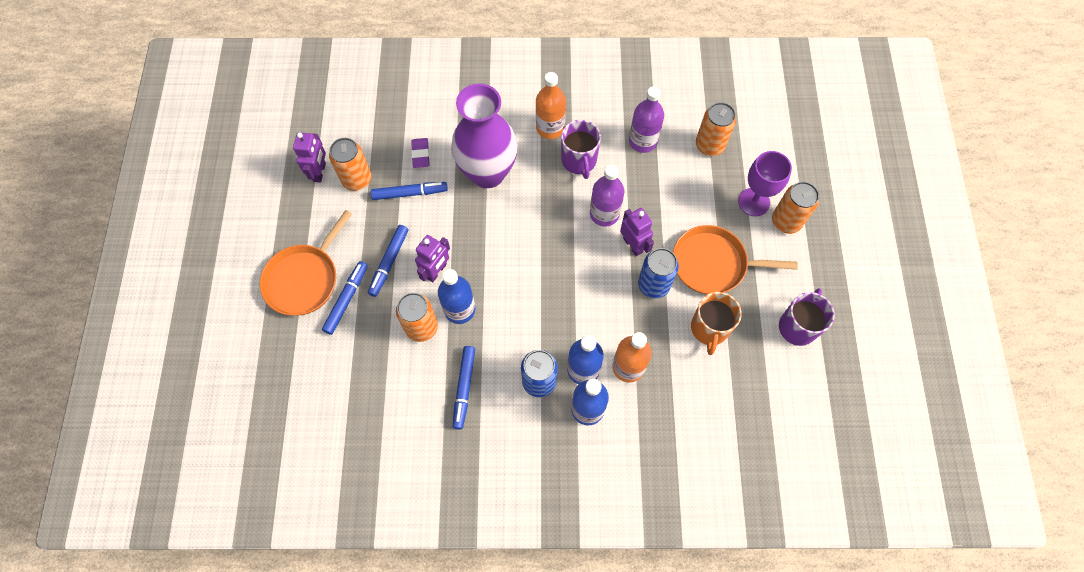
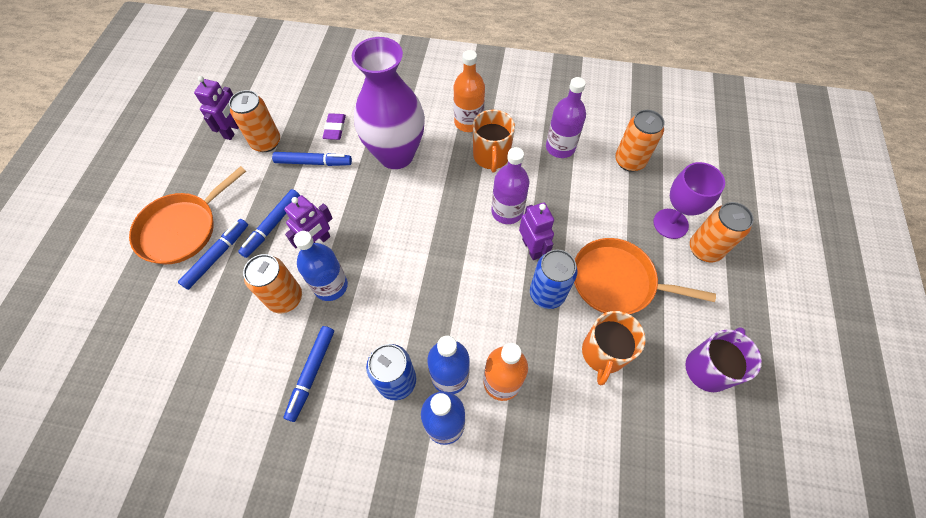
camera: 10 degrees right, 5 degrees down
purple mug [561,120,601,179] -> orange mug [473,110,515,173]

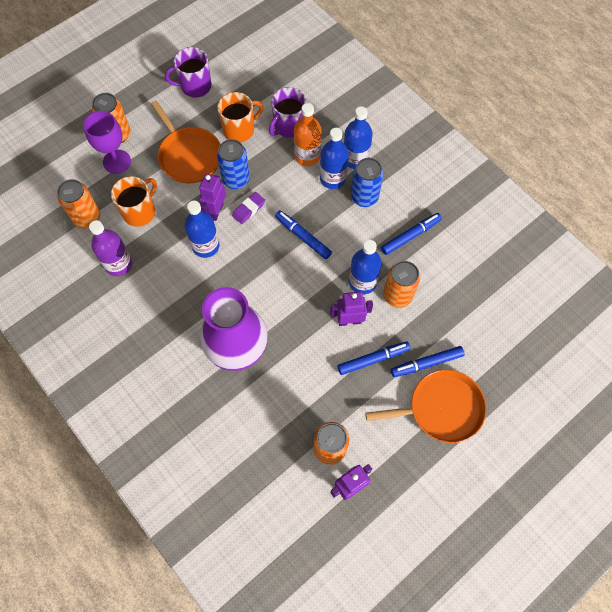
camera: 140 degrees left, 5 degrees up
blue marker [272,152,352,166] -> blue marker moved to [275,210,332,259]
purple eraser [323,113,346,140] -> purple eraser moved to [232,192,265,224]
orange bottle [454,50,485,132] -> none
orange mug [473,110,515,173] -> orange mug moved to [111,176,157,227]
purple bottle [491,147,530,224] -> blue bottle [185,201,220,258]
none -> purple mug [269,87,307,138]

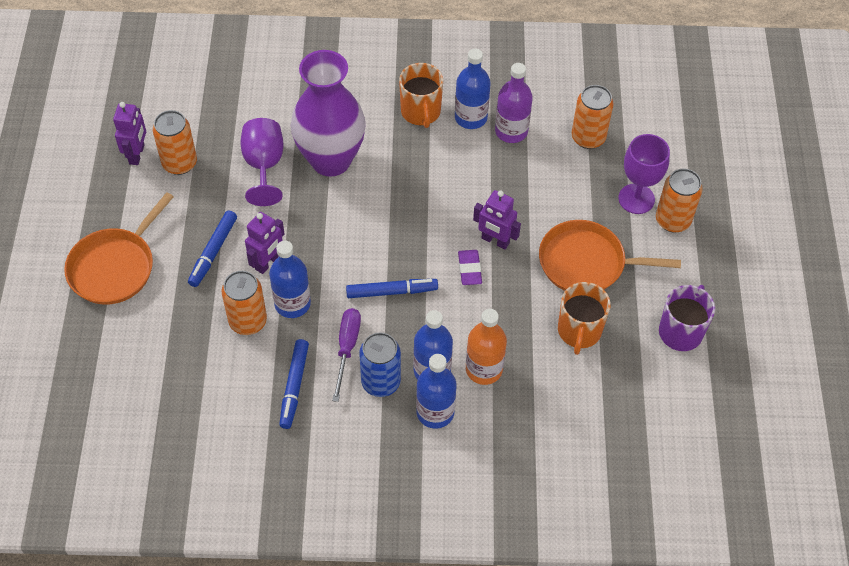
camera: 130 degrees right, 10 degrees down
orange mug [111,176,157,227] -> orange mug moved to [399,63,443,128]
blue bottle [185,201,220,258] -> blue bottle moved to [455,49,491,129]
purple robot [199,174,226,221] -> purple robot turned 150 degrees clockwise [473,190,521,250]
blue can [217,139,250,189] -> none
purple mug [269,87,307,138] -> none
blue marker [391,346,465,377] -> none
none -> purple goblet [241,118,283,206]
none -> purple screwdriver [332,308,361,402]

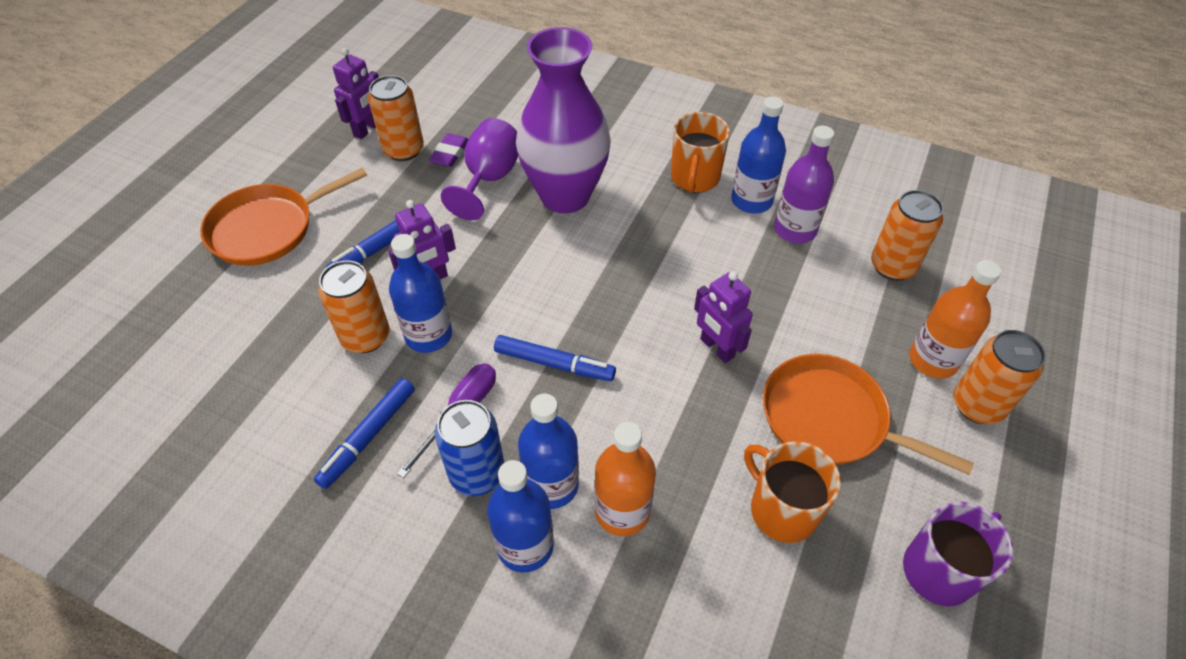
camera: 25 degrees right, 5 degrees down
purple eraser [458,250,482,285] -> purple eraser moved to [429,133,469,167]
orange mug [558,282,611,355] -> orange mug turned 105 degrees clockwise [744,441,841,543]
purple goblet [618,134,670,214] -> orange bottle [909,260,1001,379]

